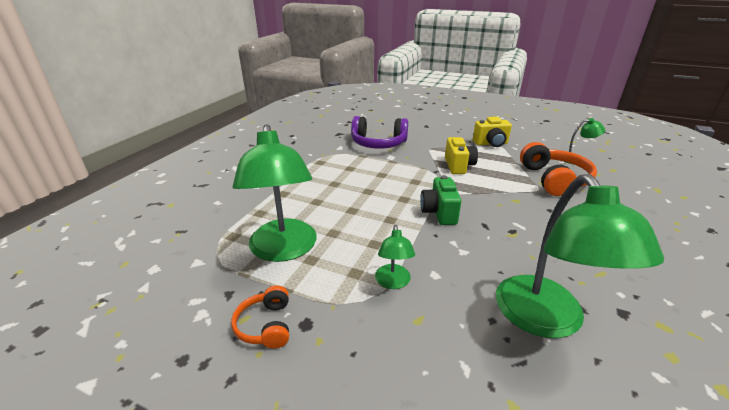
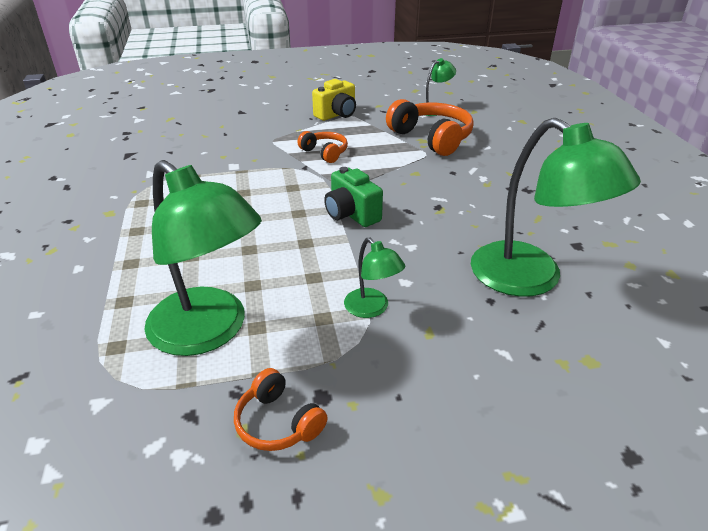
camera: 35 degrees left, 5 degrees up
purple headphones [351,116,408,149] -> none
yellow camera [445,137,478,174] -> orange headphones [297,131,348,163]

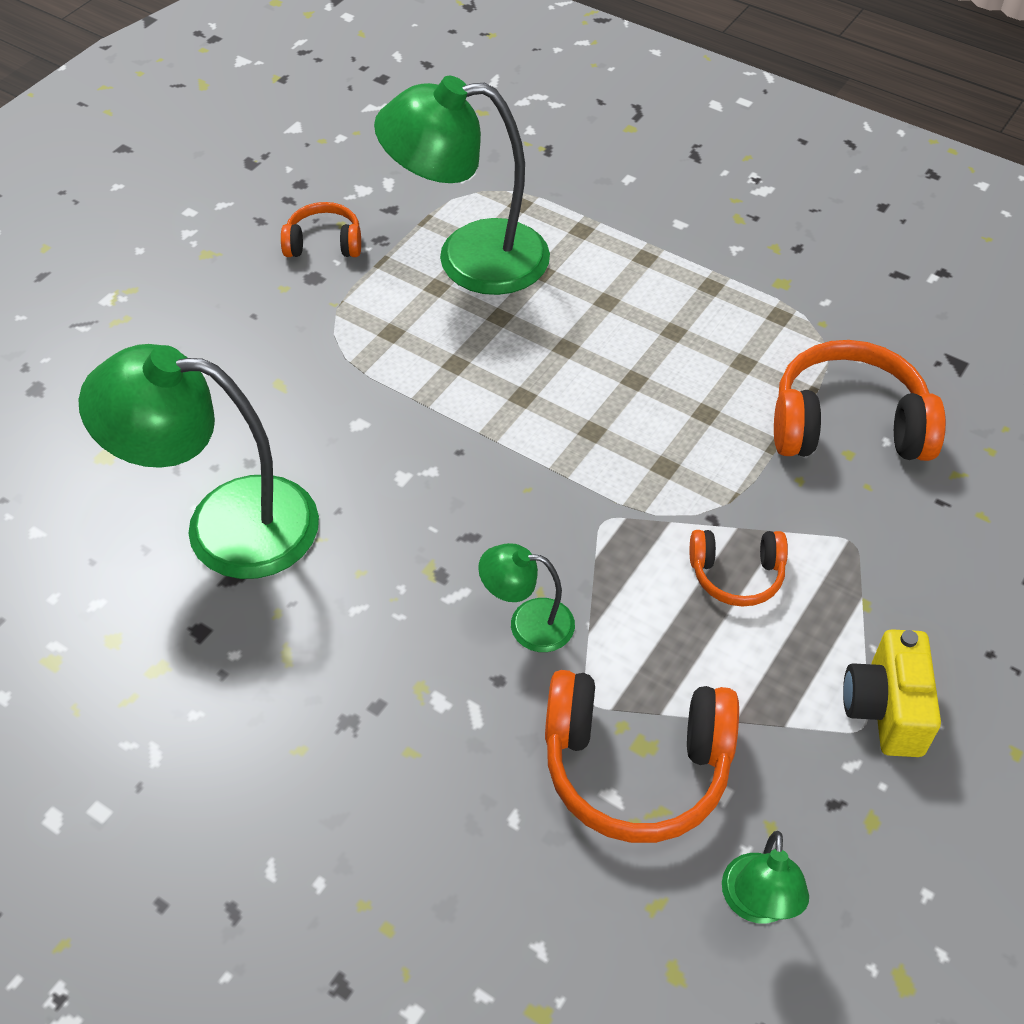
camera: 135 degrees right, 15 degrees up
green camera [324,167,383,227] -> none
green lamp [344,238,405,318] -> green lamp moved to [478,543,575,652]
none -> orange headphones [774,340,946,461]

